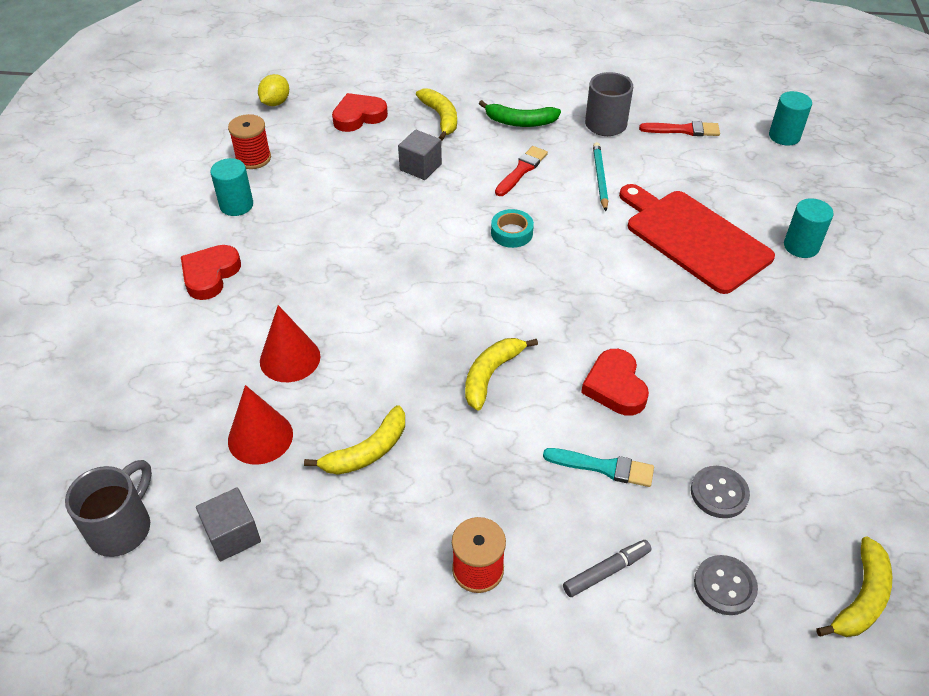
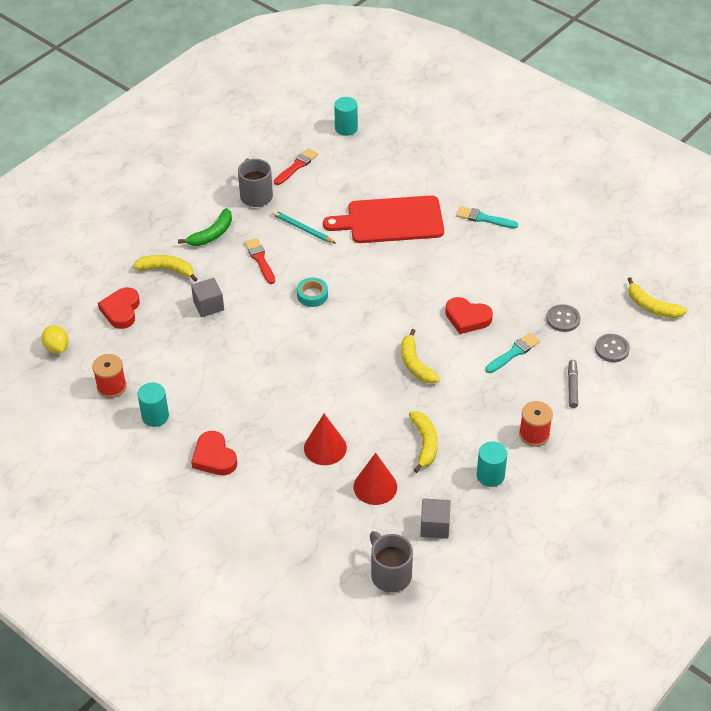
camera: 55 degrees left, 0 degrees up
turquoise cylinder [784,198,834,258] -> turquoise cylinder moved to [477,441,507,487]
yellow banana [817,536,892,637] -> yellow banana turned 150 degrees clockwise [628,277,687,318]
none -> turquoise brush [456,206,518,229]

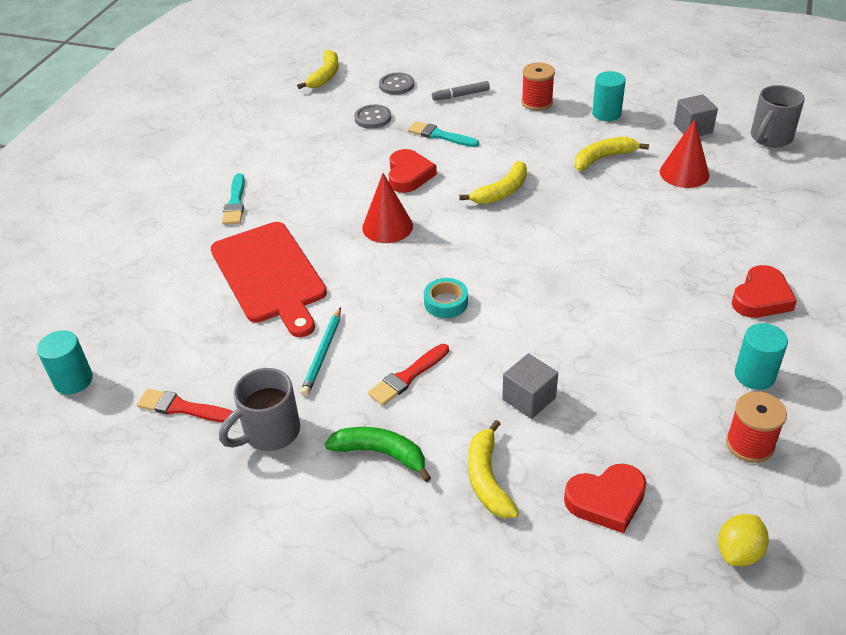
camera: 110 degrees left, 5 degrees down
red cone [304,414,347,465] -> red cone moved to [362,173,413,243]

